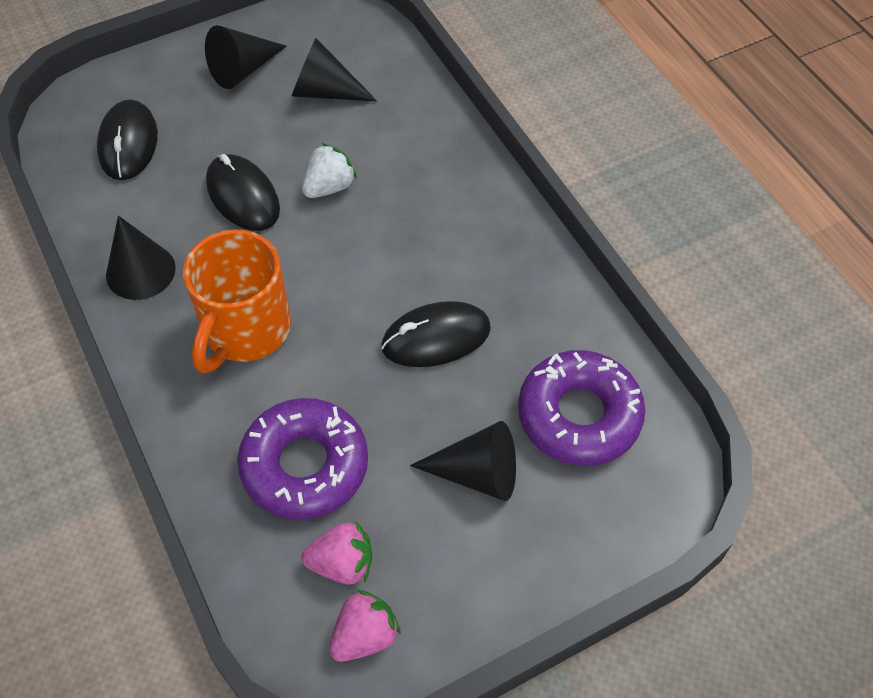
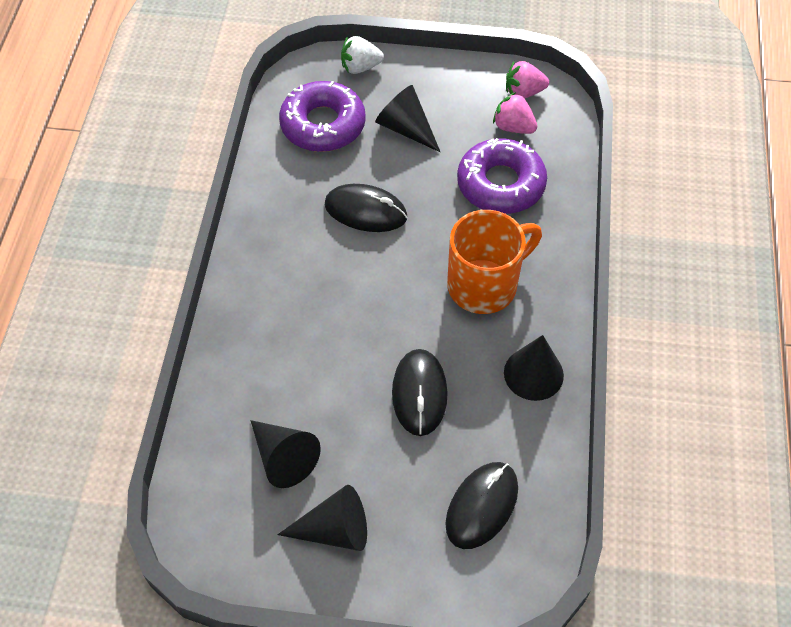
camera: 145 degrees left, 0 degrees up
white strawberry [302,143,357,198] -> white strawberry moved to [341,36,384,74]

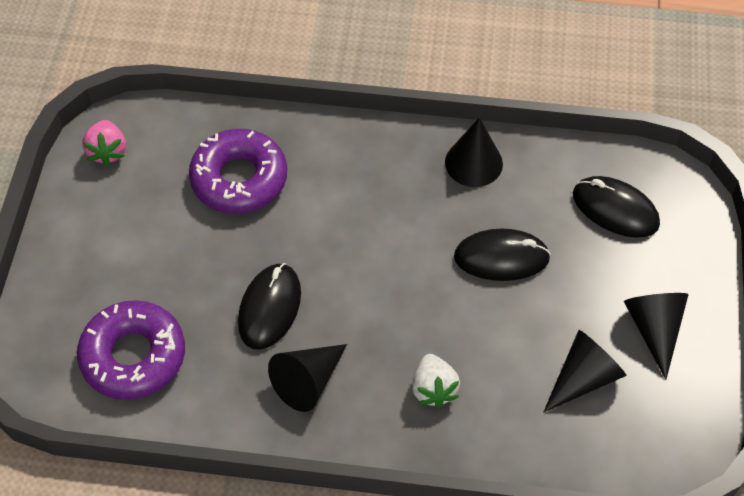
camera: 90 degrees left, 0 degrees up
white strawberry [341,36,384,74] -> white strawberry moved to [412,354,460,408]
black cone [375,85,440,152] -> black cone moved to [268,344,347,412]
orange mug [447,210,542,314] -> none
pink strawberry [493,92,537,134] -> none

